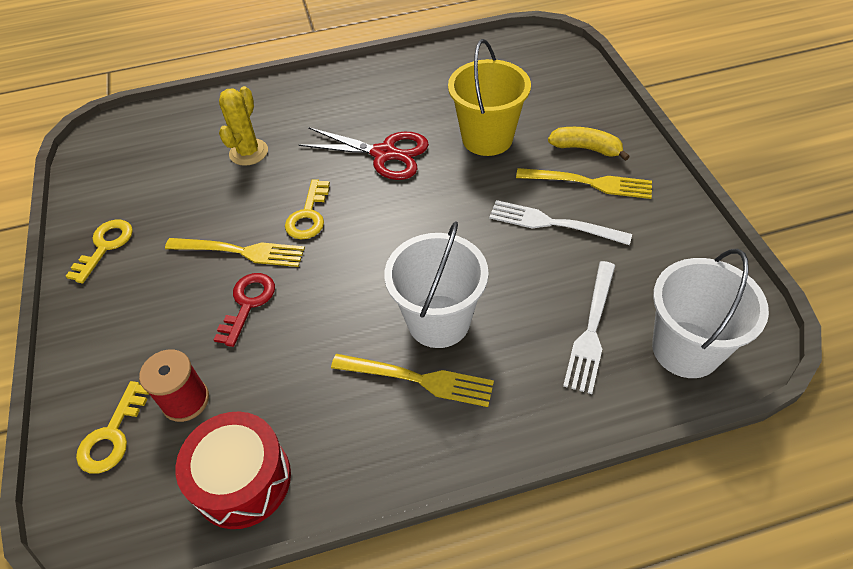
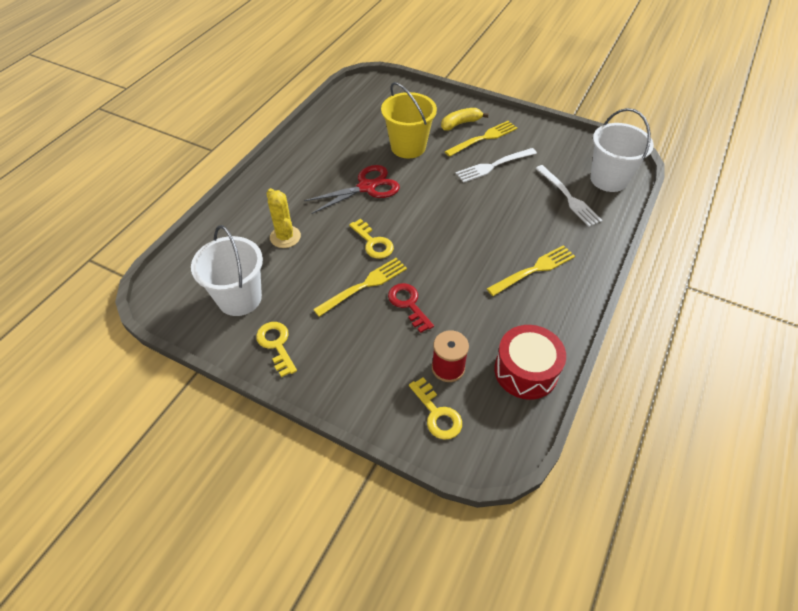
camera: 50 degrees left, 0 degrees up
white bucket [384,221,489,348] -> white bucket moved to [191,225,263,316]

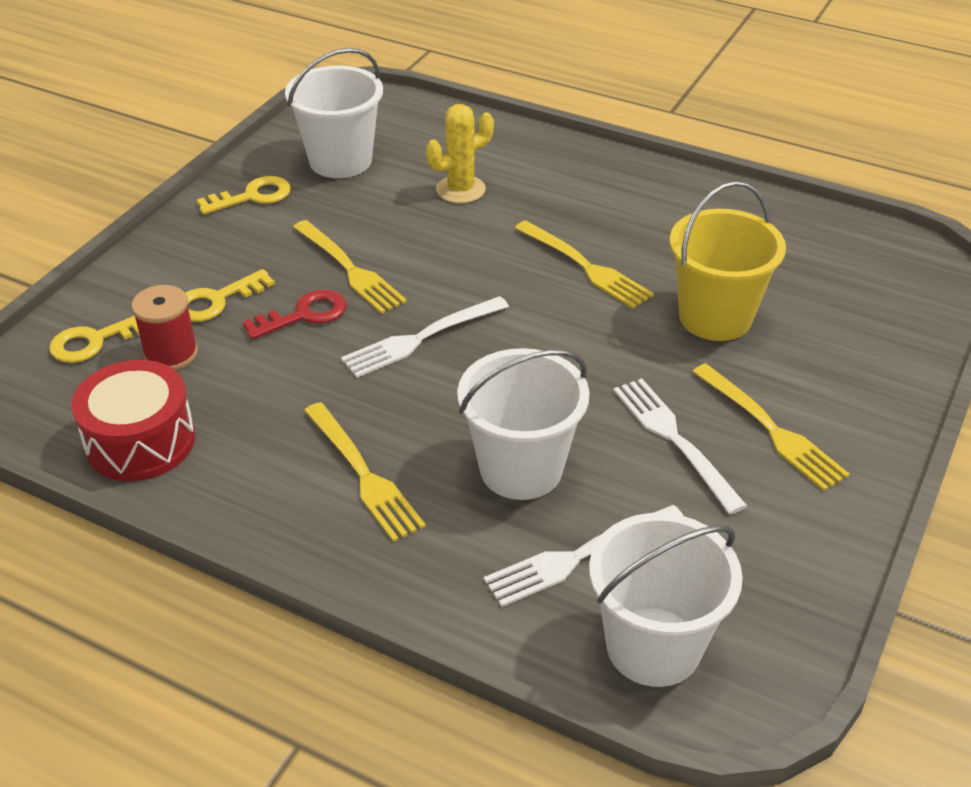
camera: 90 degrees right, 10 degrees down
red scissors [304,165,400,214] -> yellow fork [515,220,654,309]
yellow key [349,219,394,259] -> yellow key moved to [185,269,275,322]
yellow banana [441,108,489,131] -> none
none -> white fork [341,296,509,378]
none -> white bucket [457,348,589,500]

